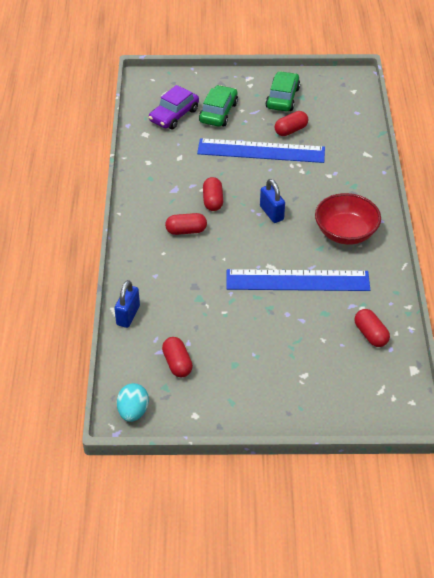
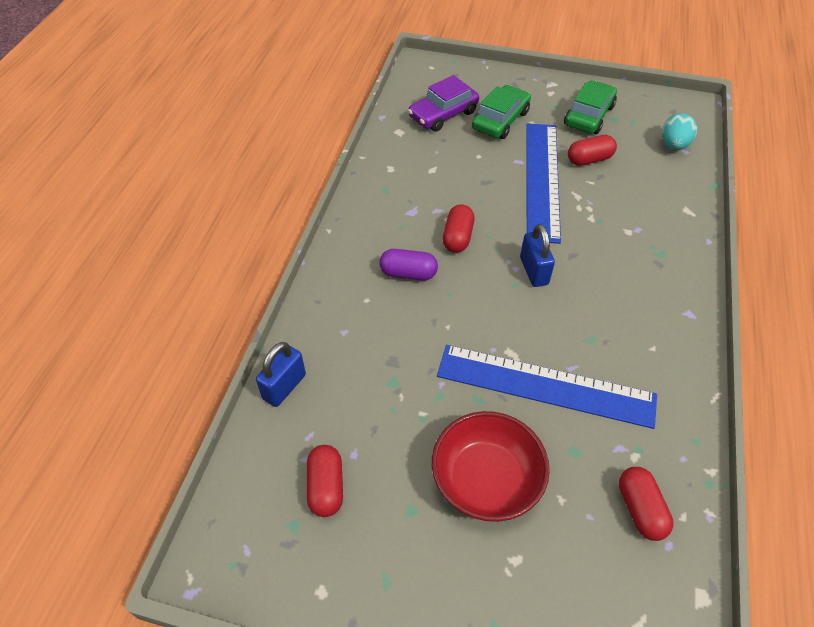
camera: 15 degrees right, 5 degrees up
turquoise egg [117,383,149,422] -> turquoise egg moved to [662,113,697,150]
red capsule [165,213,207,235] -> purple capsule [379,249,438,280]
blue ruler [197,138,325,163] -> blue ruler turned 75 degrees clockwise [526,123,561,244]
red bowl [315,193,381,245] -> red bowl moved to [432,411,550,522]

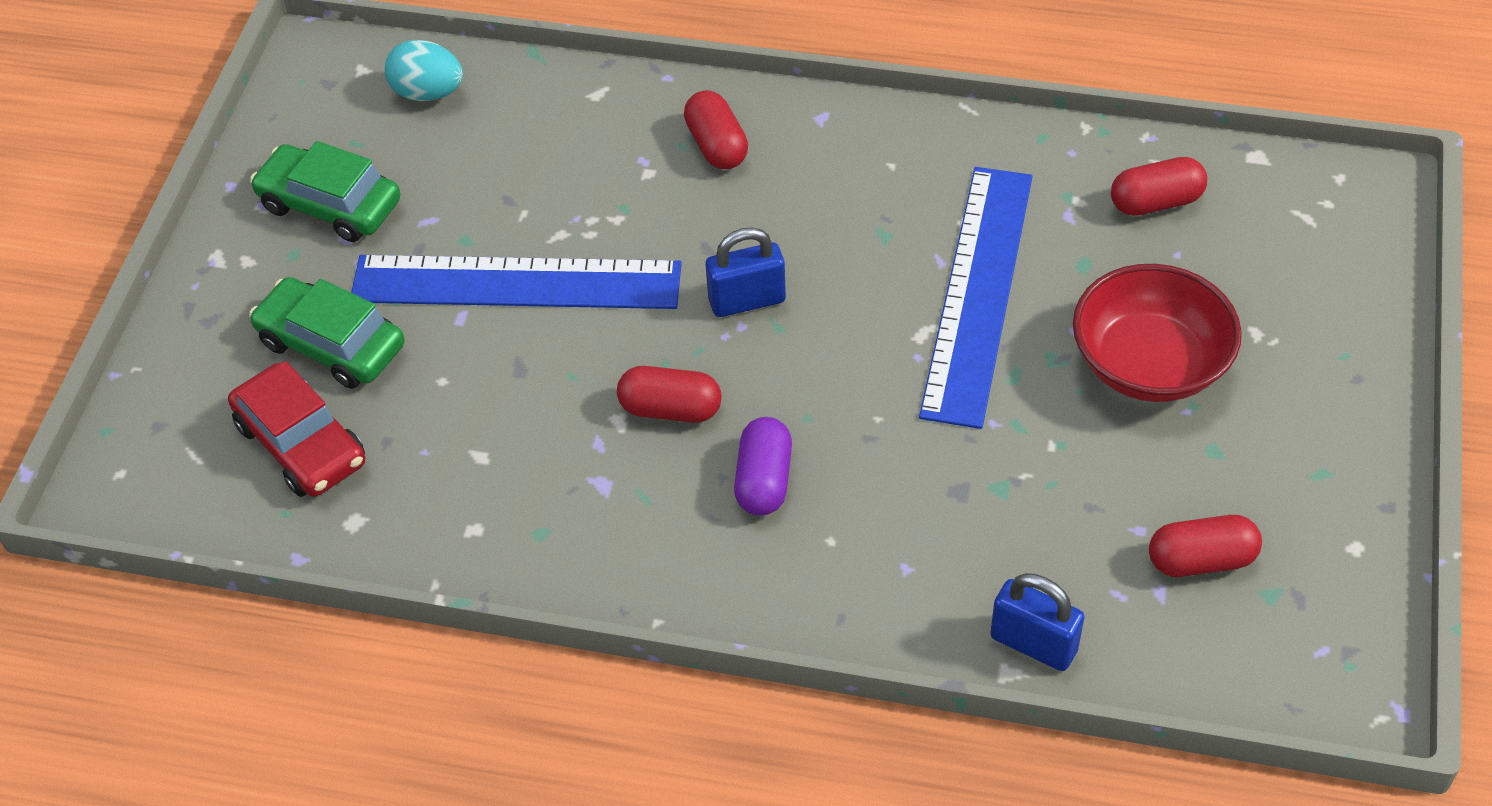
camera: 90 degrees left, 0 degrees up
purple car [408,75,479,132] -> red car [228,361,365,497]
red capsule [568,135,617,166] -> red capsule moved to [684,90,748,169]

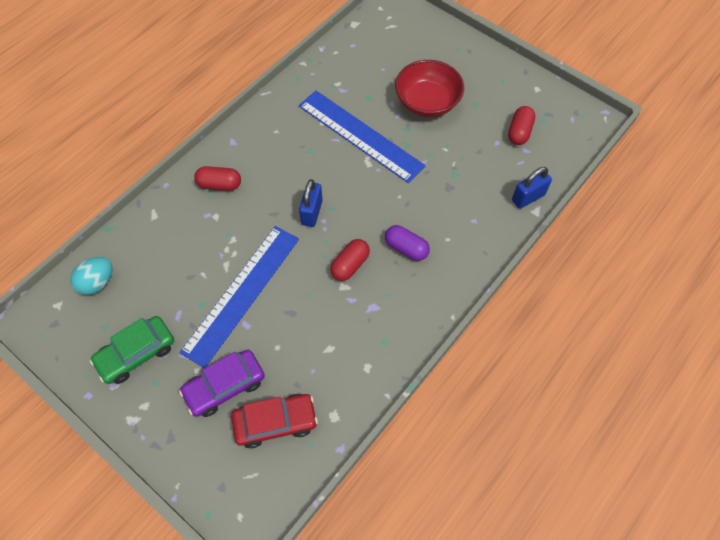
camera: 65 degrees left, 10 degrees up
green car [249,277,404,389] -> purple car [179,350,265,417]
red capsule [1111,157,1207,216] -> none

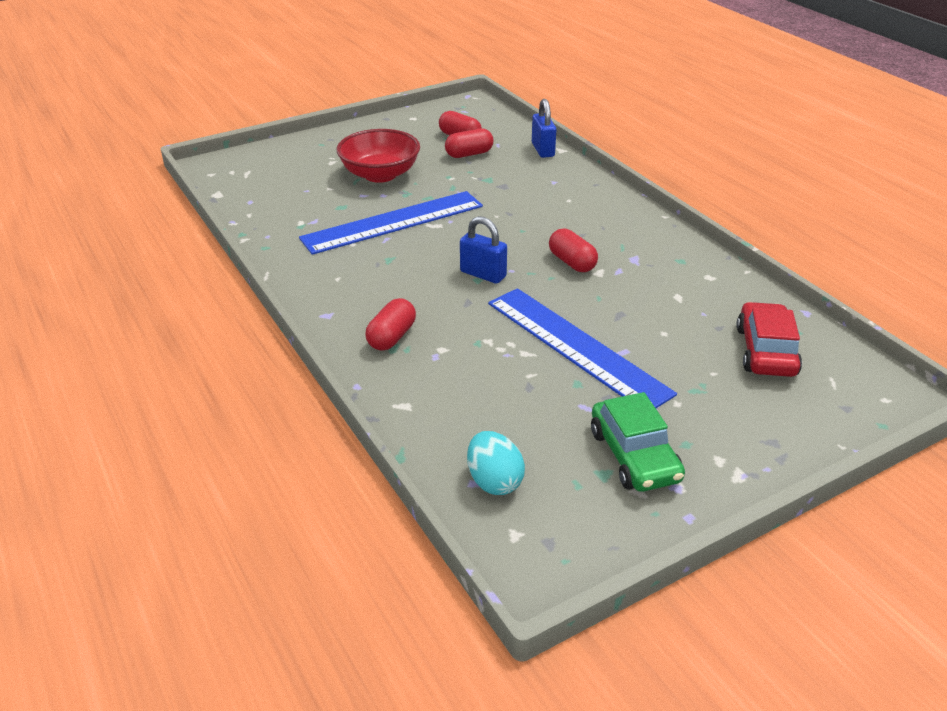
camera: 70 degrees left, 25 degrees down
purple car [179,350,265,417] -> none
purple capsule [385,225,430,261] -> none
none -> red capsule [445,128,493,158]

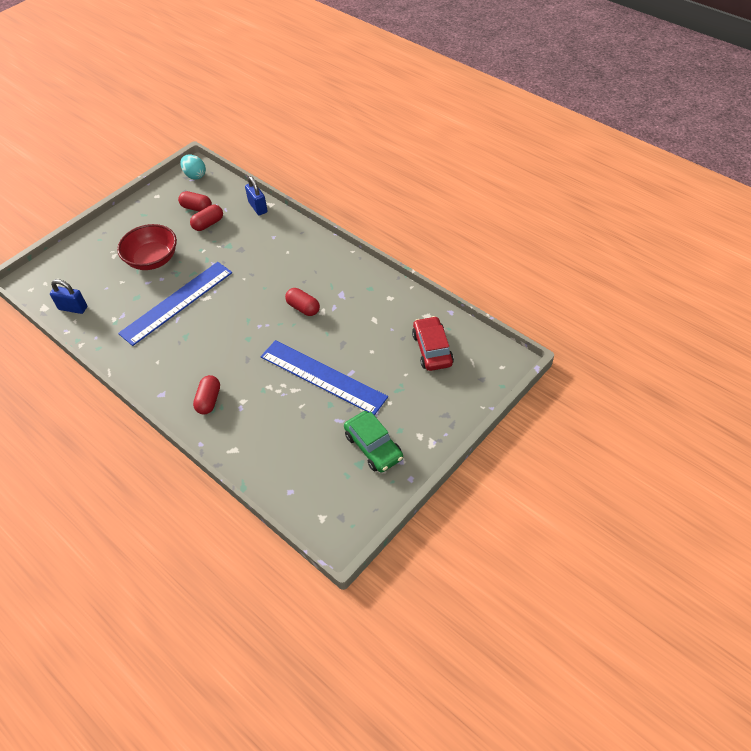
camera: 15 degrees left, 15 degrees up
blue padlock [460,216,507,284] -> blue padlock moved to [50,279,87,314]
turquoise egg [467,431,525,495] -> turquoise egg moved to [180,154,206,180]

